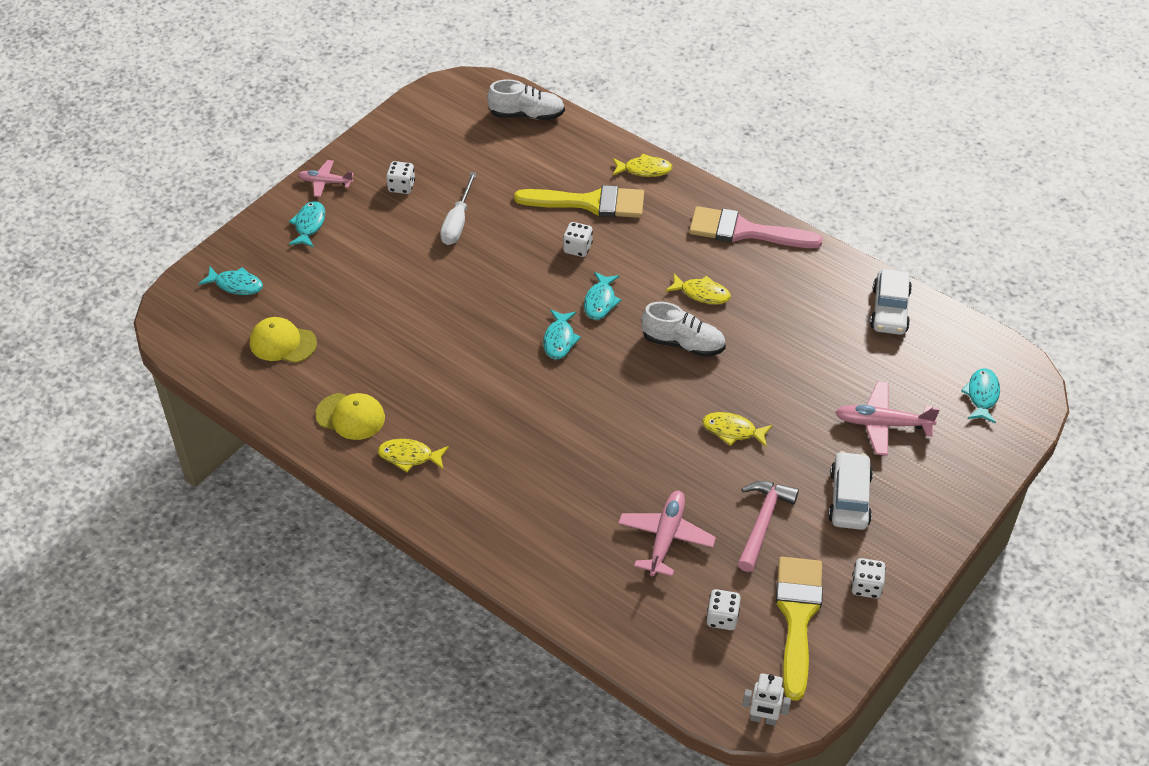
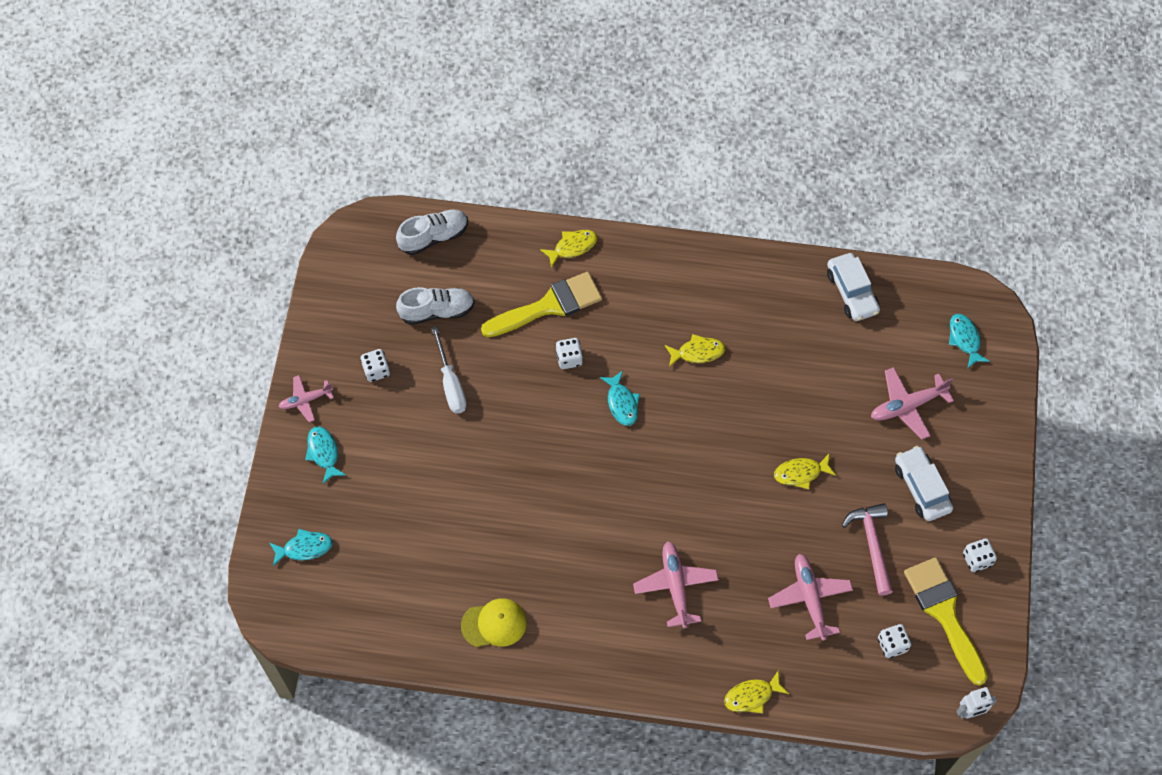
camera: 30 degrees left, 15 degrees up
yellow cap [250,317,317,363] -> none
yellow fish [378,439,449,472] -> yellow fish moved to [724,670,789,713]
turquoise fish [543,309,581,360] -> none
white shoe [641,302,726,357] -> white shoe moved to [396,287,475,325]
pink brush [689,206,823,248] -> none
none -> pink plane [633,541,719,628]

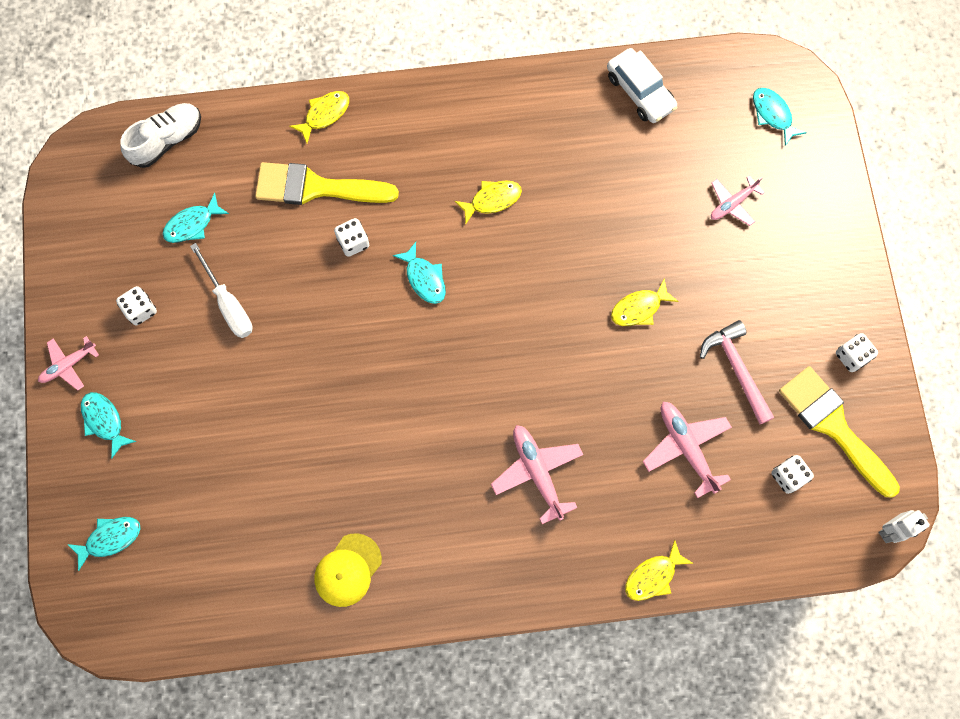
camera: 15 degrees left, 10 degrees up
white shoe [396,287,475,325] -> turquoise fish [162,193,229,243]
yellow cap [461,598,527,647] -> yellow cap turned 150 degrees clockwise [314,533,382,607]
yellow brush [481,272,602,337] -> yellow brush turned 135 degrees counterclockwise [255,162,399,205]
pink plane [871,367,954,440] -> pink plane [711,176,765,226], size x0.65
white car [895,446,953,521] -> none

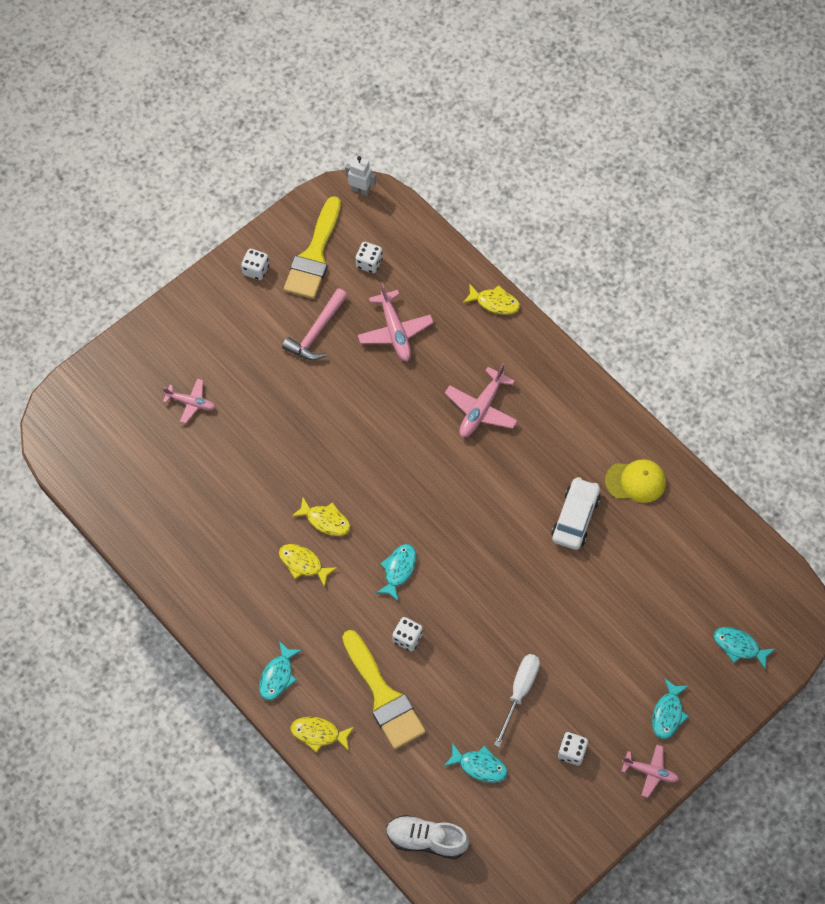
camera: 125 degrees left, 10 degrees down
white car [607,48,677,123] -> white car moved to [552,477,600,550]
yellow fish [611,279,679,326] -> yellow fish moved to [291,497,351,536]
pink plane [643,402,732,498] -> pink plane turned 45 degrees counterclockwise [358,283,434,361]
turquoise fish [753,88,807,146] -> turquoise fish moved to [259,641,302,700]

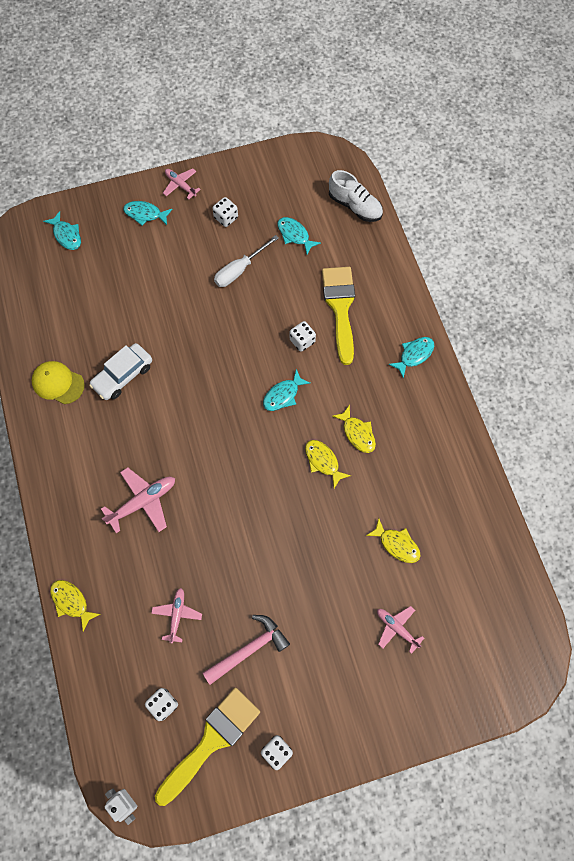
camera: 155 degrees left, 5 degrees up
yellow fish [290,717,354,753] -> yellow fish moved to [366,518,421,563]
pink plane [358,283,434,361] -> pink plane [151,588,202,644], size x0.65
turquoise fish [652,678,689,739] -> turquoise fish turned 120 degrees counterclockwise [123,201,173,226]

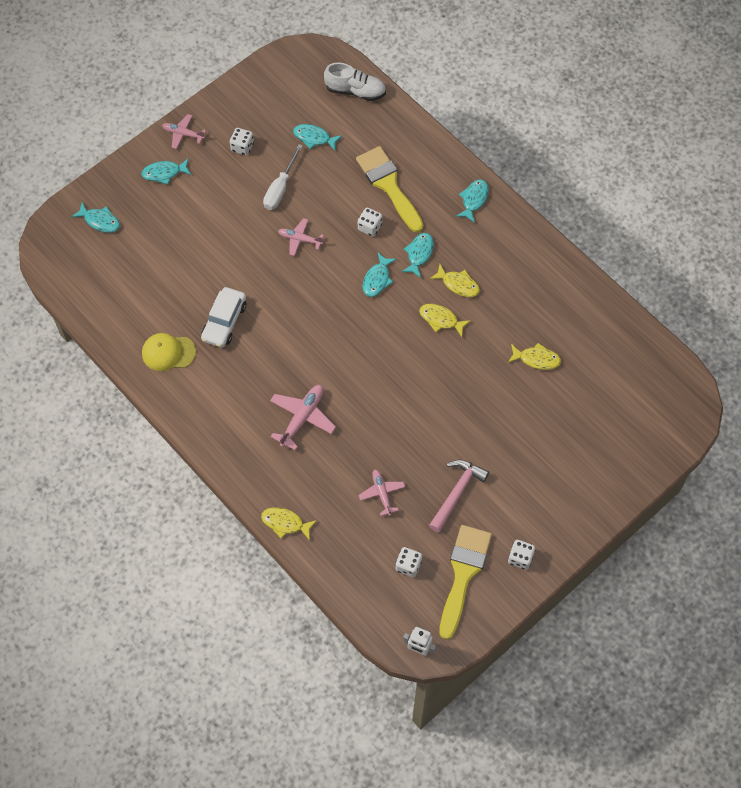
camera: 25 degrees left, 5 degrees down
pink plane [377,606,424,654] -> pink plane moved to [278,218,324,256]
none -> turquoise fish [402,233,434,278]

